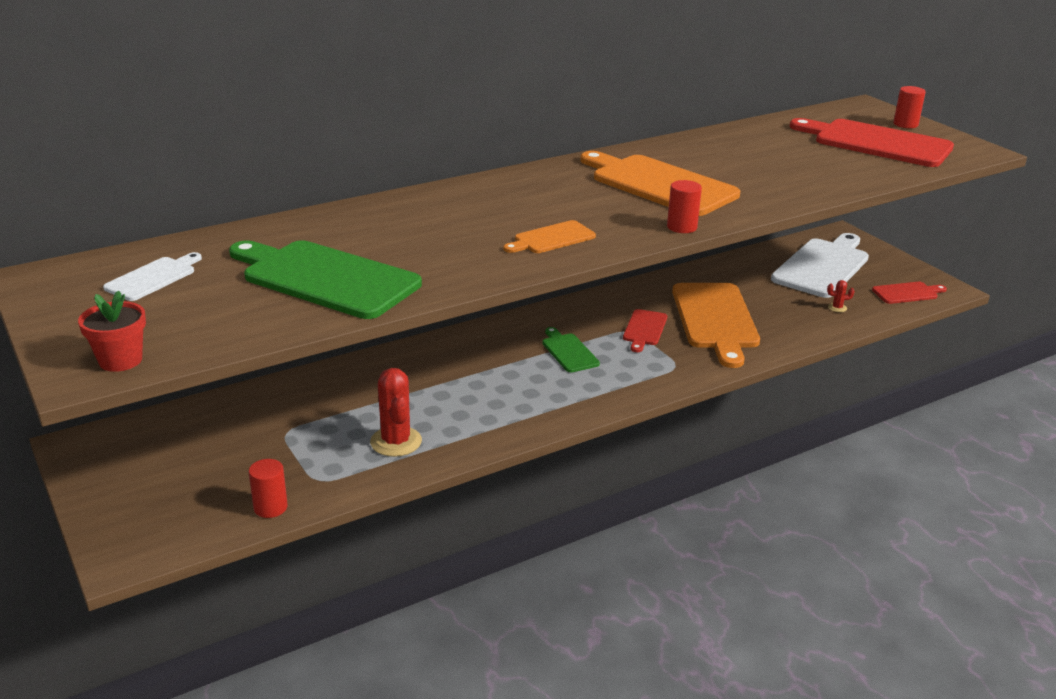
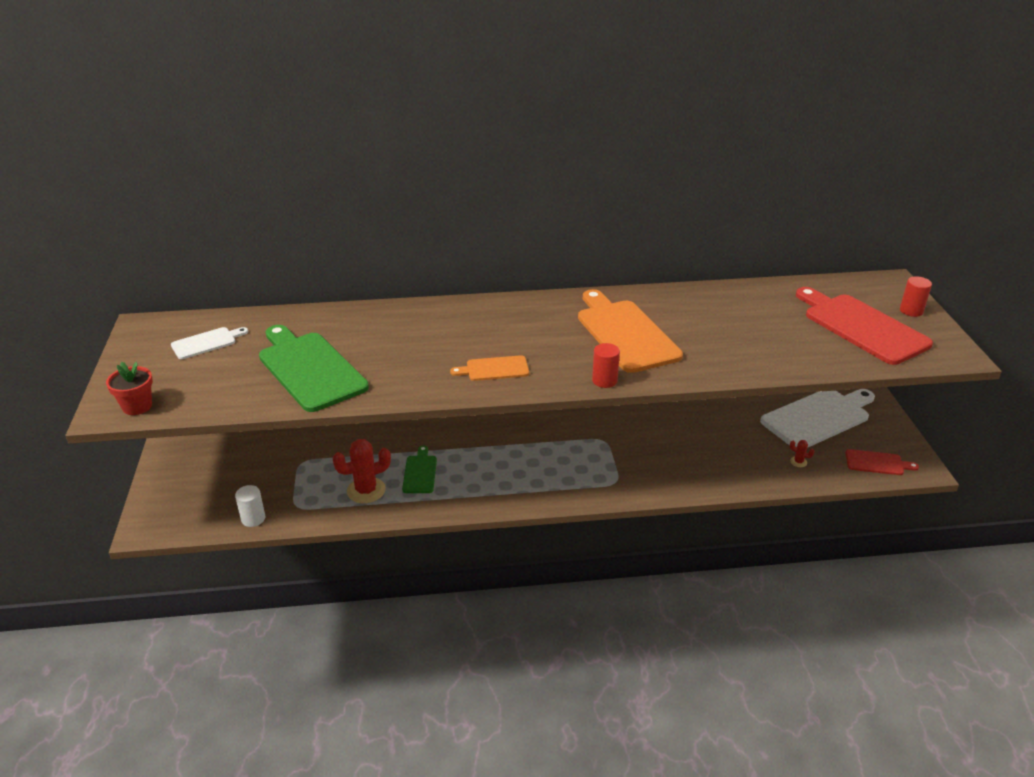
camera: 25 degrees right, 5 degrees up
red cylinder [249,459,288,518] -> white cylinder [235,485,265,527]
red cactus [370,368,422,457] -> red cactus turned 60 degrees clockwise [332,439,391,503]
green cutting board [542,327,600,372] -> green cutting board moved to [402,446,437,493]
red cutting board [623,309,667,352] -> none
orange cutting board [672,283,760,368] -> none

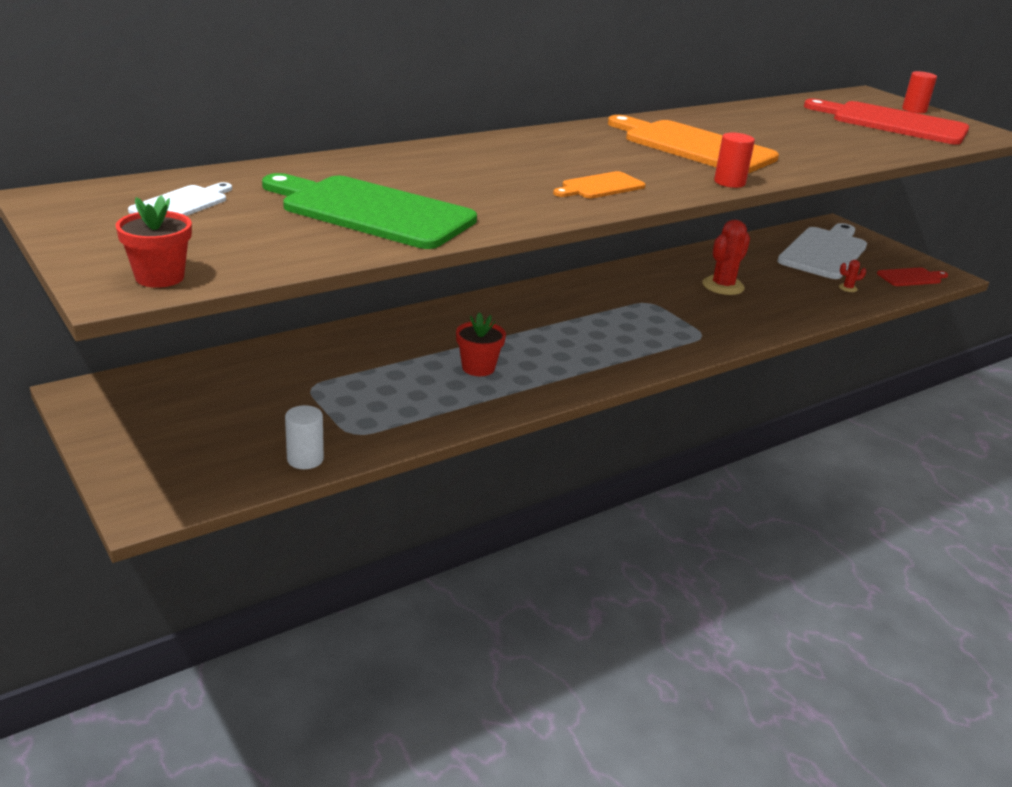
camera: 30 degrees left, 5 degrees down
red cactus [332,439,391,503] -> red cactus moved to [702,220,750,295]
green cutting board [402,446,437,493] -> red flower pot [456,312,506,376]

